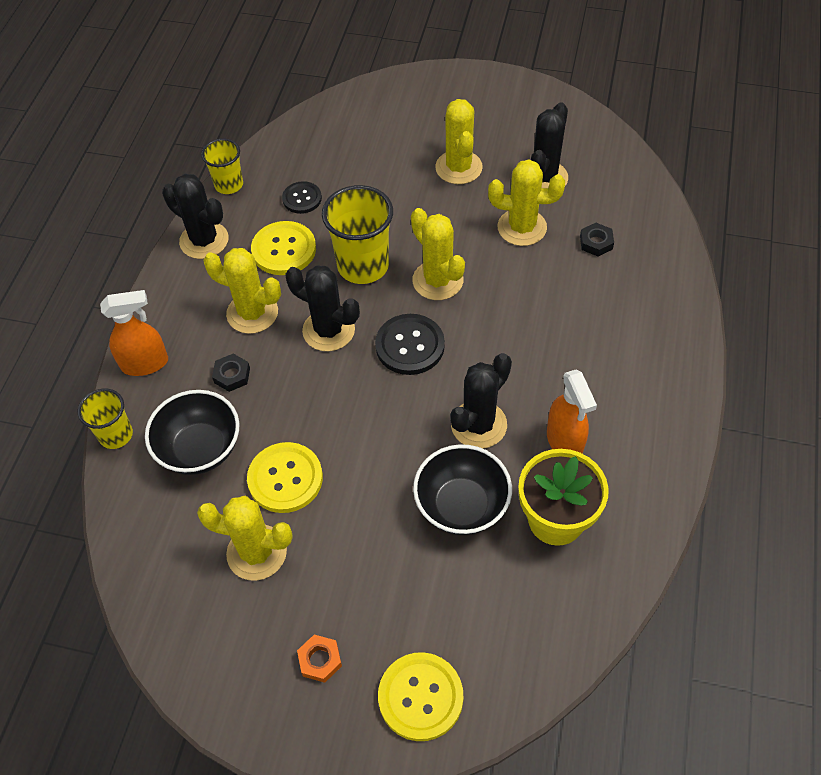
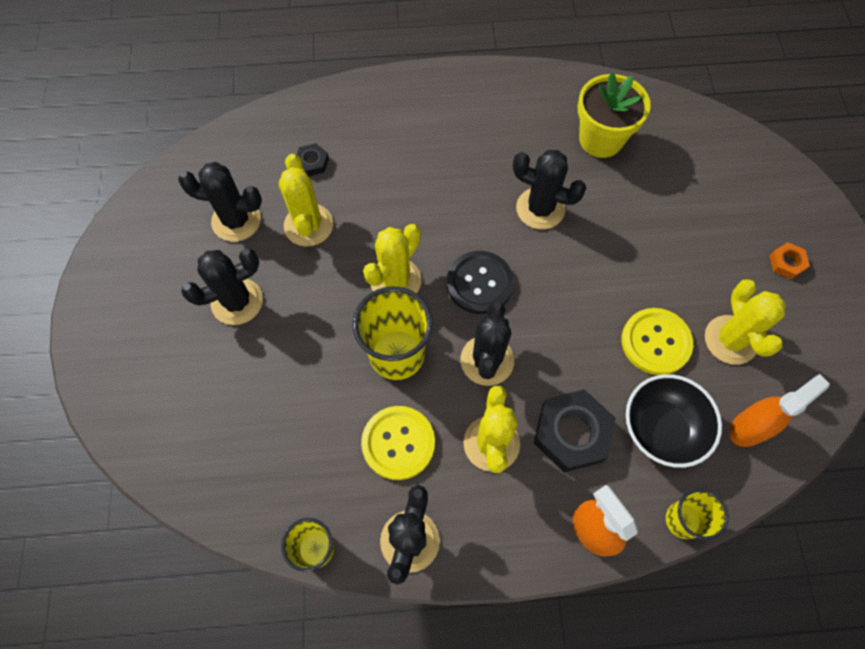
camera: 110 degrees left, 10 degrees up
black nut [212,354,250,392] -> black nut [534,389,616,472], size x2.01
black button [282,181,322,214] -> none
yellow button [378,652,464,741] -> none
black bowl [413,444,512,535] -> none
yellow cactus [435,99,483,184] -> black cactus [181,248,263,325]
orange spray bottle [547,370,597,454] -> orange spray bottle moved to [729,374,830,447]

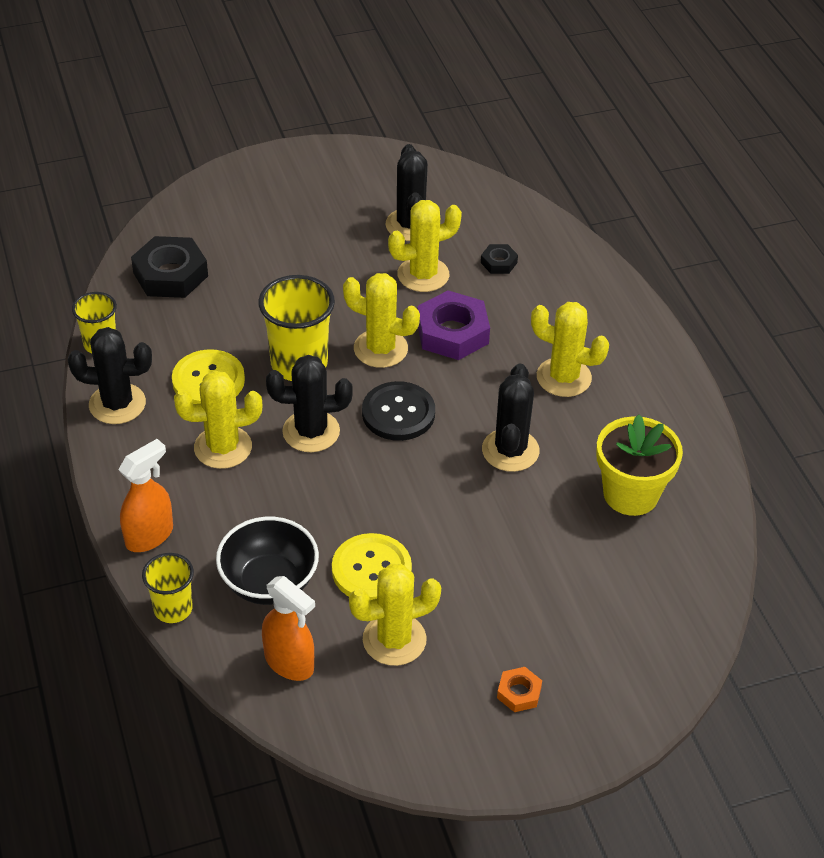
camera: 75 degrees right, 20 degrees down
black cactus [181,248,263,325] -> none
black nut [534,389,616,472] -> black nut moved to [131,236,208,298]
none -> purple nut [417,290,490,360]
none -> yellow cactus [531,302,609,397]

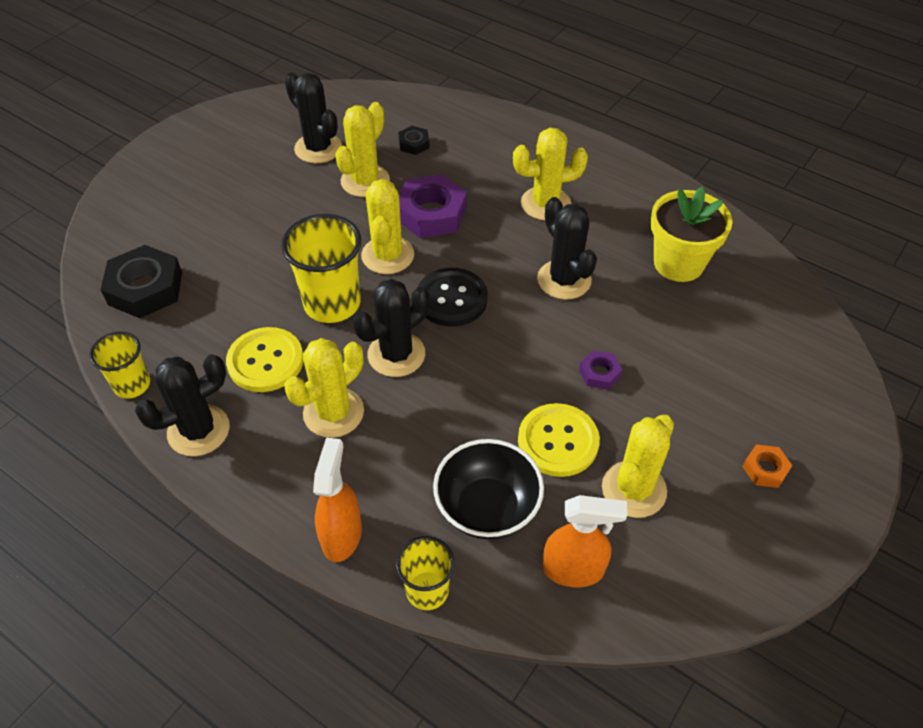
camera: 35 degrees left, 5 degrees up
yellow cactus [343,273,420,368] -> yellow cactus turned 75 degrees counterclockwise [361,179,414,274]
none -> purple nut [579,350,622,390]

